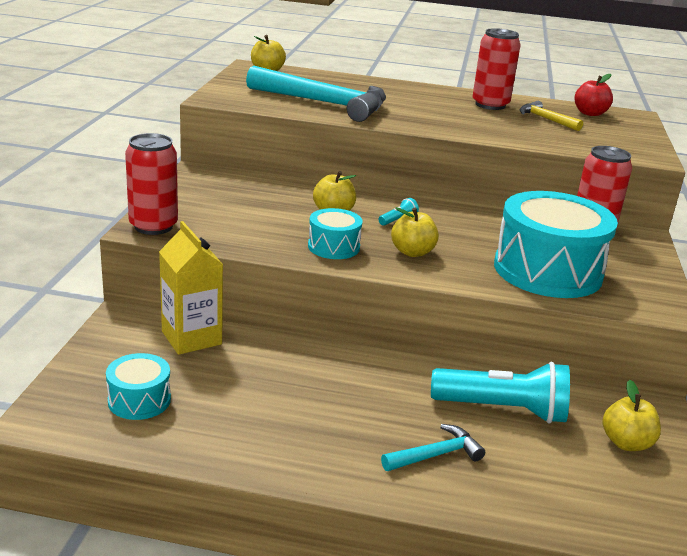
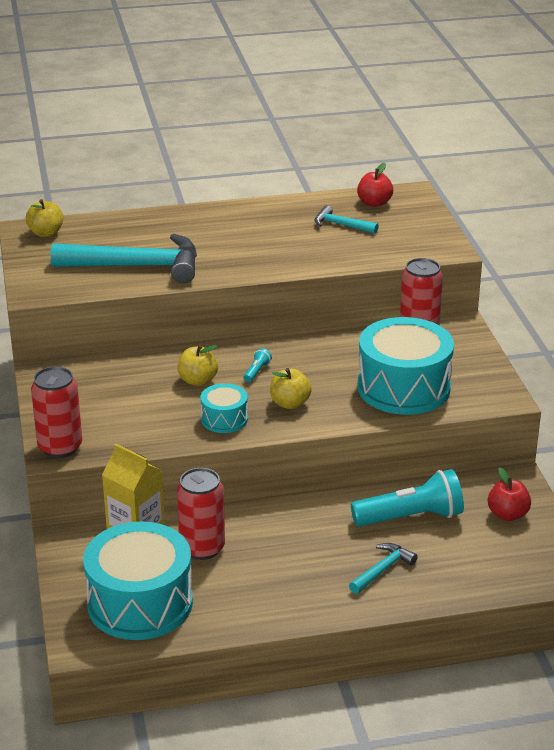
camera: 20 degrees left, 5 degrees up
turquoise drum [106,353,171,420] -> turquoise drum [83,521,193,640], size x2.04
red can [472,28,520,110] -> red can moved to [177,468,225,560]
yellow hammer [520,101,583,131] -> turquoise hammer [314,205,379,234]
yellow apple [602,380,661,451] -> red apple [488,467,531,521]

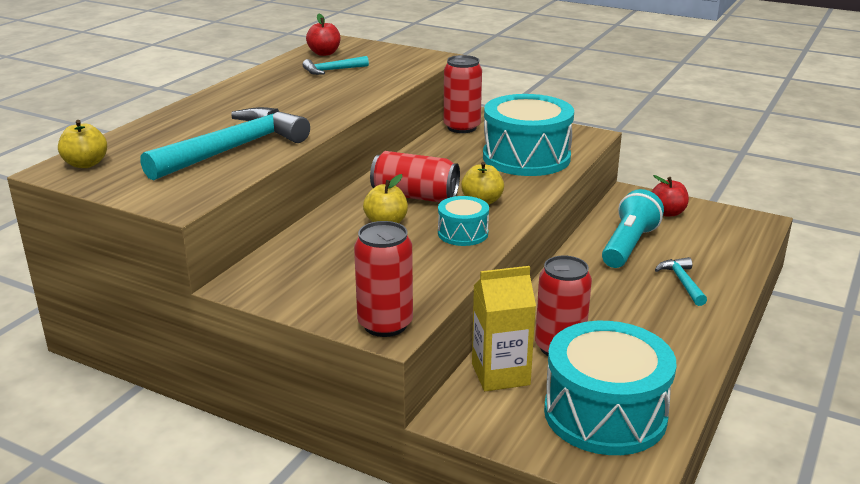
camera: 50 degrees left, 5 degrees down
turquoise flashlight [244,348,272,382] -> red can [370,151,460,202]

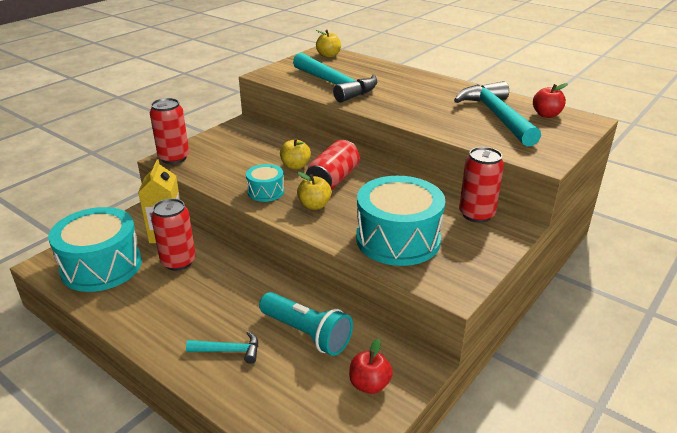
camera: 100 degrees right, 5 degrees up
turquoise hammer [303,56,369,75] -> turquoise hammer [454,81,541,146], size x2.12

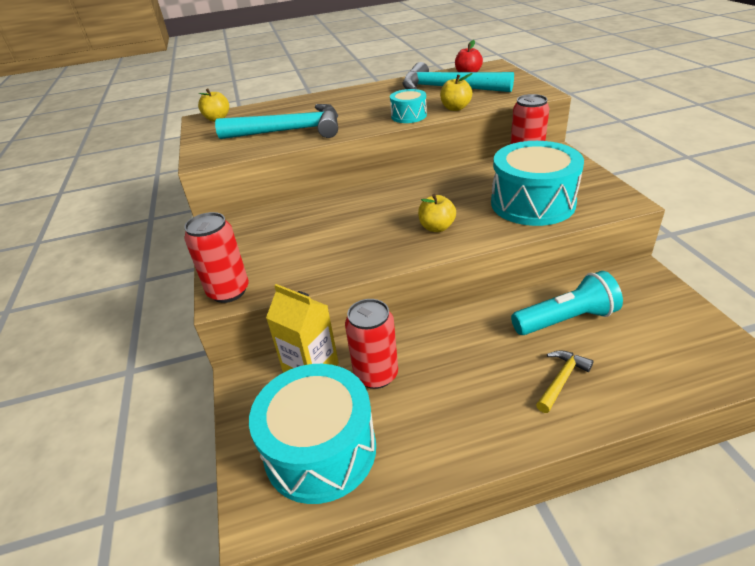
camera: 50 degrees left, 5 degrees up
turquoise hammer [186,331,258,364] -> yellow hammer [536,350,593,413]
turquoise drum [246,164,284,202] -> turquoise drum moved to [390,89,427,123]
yellow apple [280,138,311,170] -> yellow apple moved to [440,73,473,111]
red can [306,140,360,190] -> none
red apple [349,338,393,394] -> none

